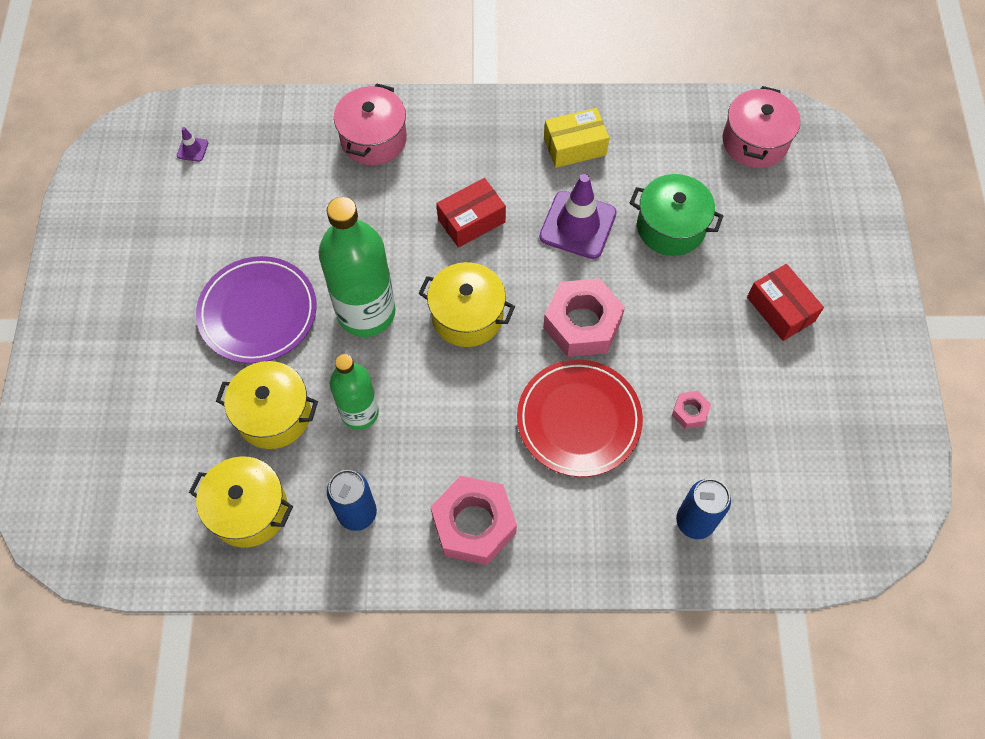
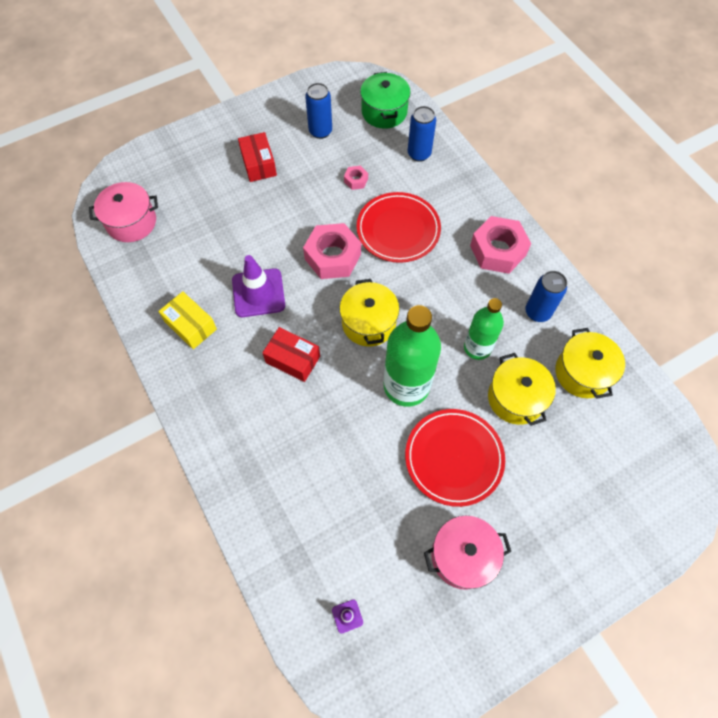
camera: 120 degrees left, 0 degrees up
purple plate [196,256,317,364] -> red plate [405,409,505,507]
pink pot [334,83,407,165] -> pink pot moved to [424,516,511,590]
green pot [630,174,723,256] -> green pot moved to [360,72,411,129]
red box [747,264,824,341] -> red box turned 45 degrees counterclockwise [238,132,277,182]
none -> blue can [305,83,332,139]

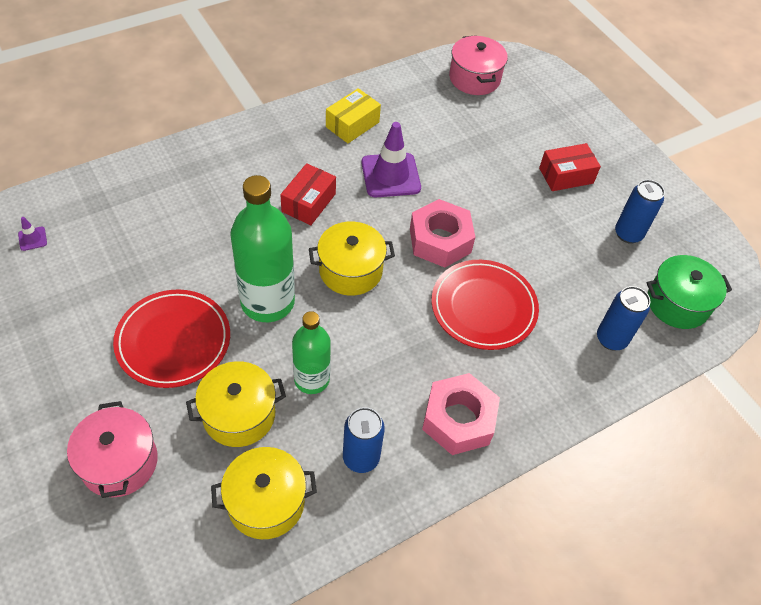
camera: 85 degrees right, 10 degrees down
pink nut [344,166,368,190] -> none
pink pot [424,516,511,590] -> pink pot moved to [67,401,158,498]

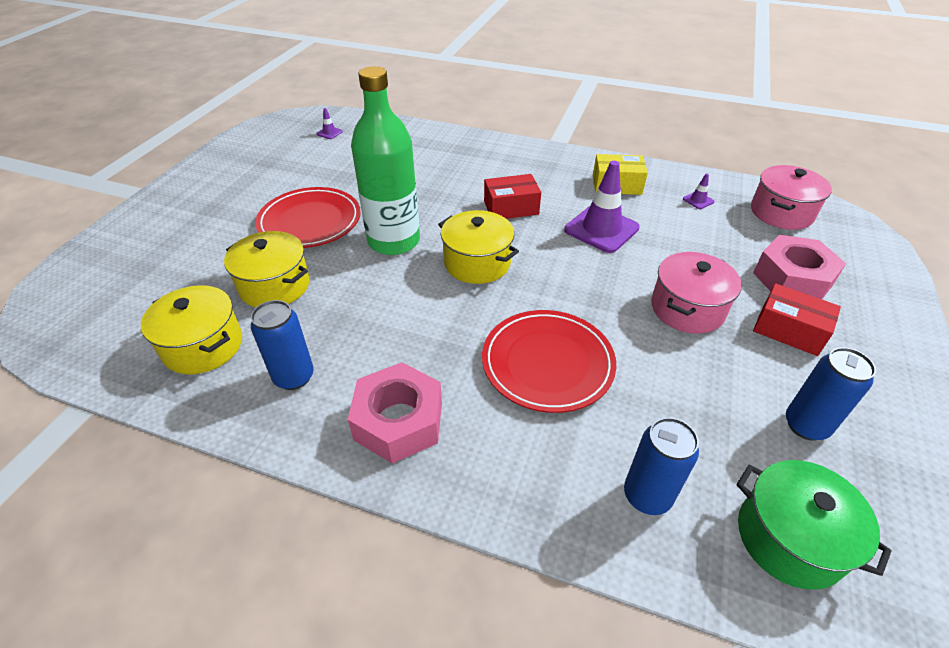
camera: 55 degrees right, 10 degrees down
pink pot [67,401,158,498] -> pink pot moved to [651,252,742,334]
green bottle [292,311,331,394] -> none
pink nut [410,199,475,267] -> pink nut moved to [753,235,846,299]
none -> purple traffic cone [683,174,714,209]

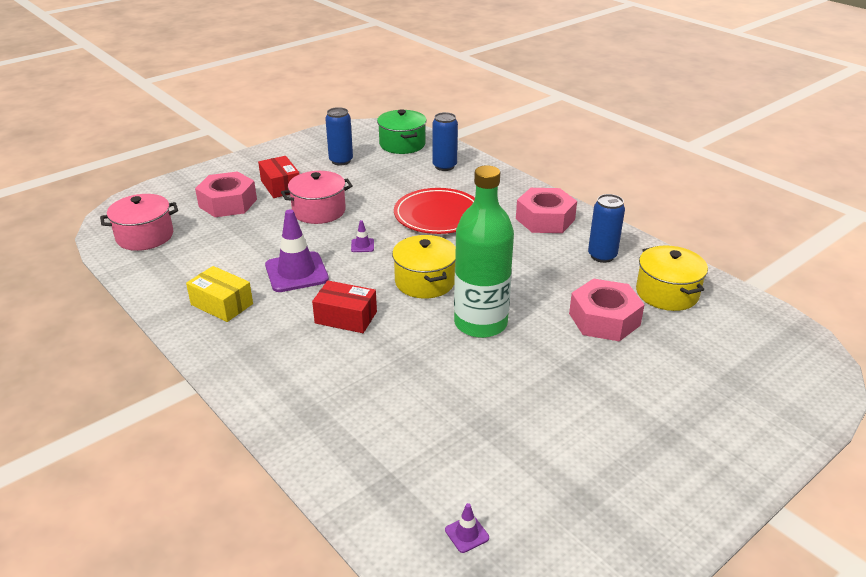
camera: 150 degrees left, 10 degrees down
yellow pot [224,231,310,307] -> pink nut [569,278,645,342]
red plate [255,187,361,248] -> none
purple traffic cone [683,174,714,209] -> purple traffic cone moved to [351,220,374,252]

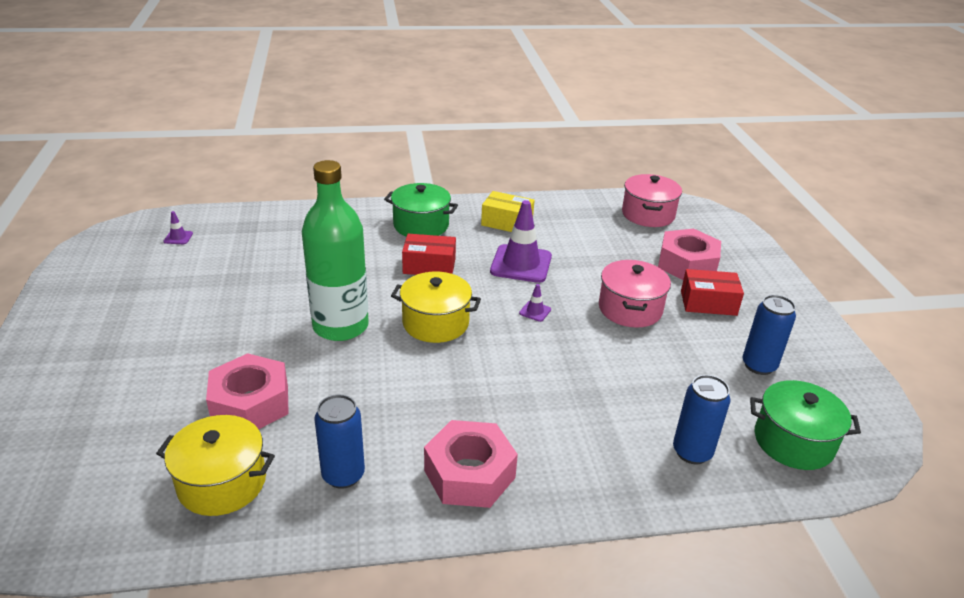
camera: 120 degrees right, 0 degrees up
yellow box [186,266,253,322] -> yellow box turned 45 degrees clockwise [481,191,535,232]
red box [312,281,377,333] -> red box turned 45 degrees clockwise [402,234,456,275]
red plate [394,188,475,234] -> none
none -> green pot [384,183,458,237]

